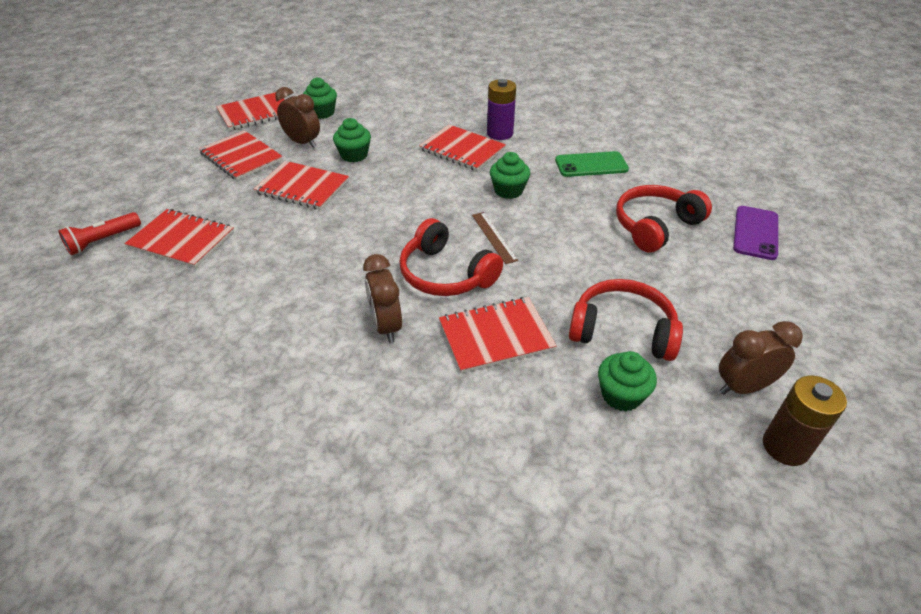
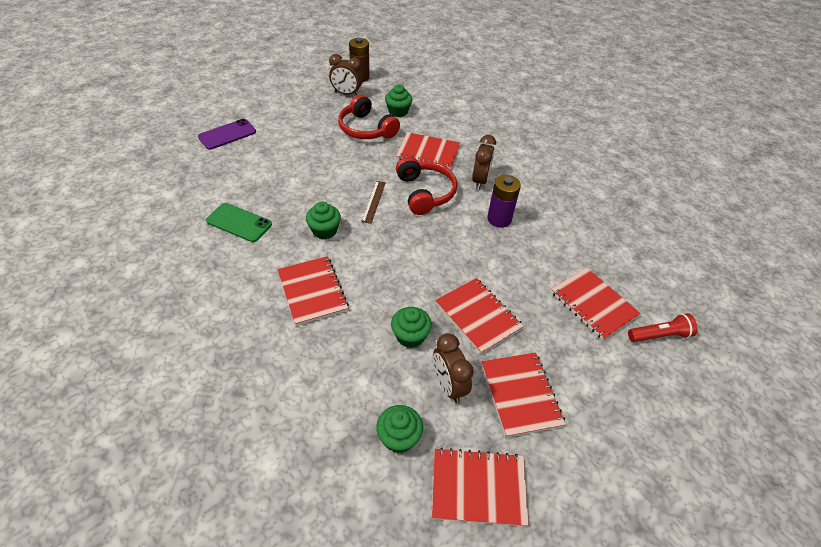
camera: 150 degrees left, 5 degrees up
purple battery [487,79,516,140] -> purple battery moved to [487,175,521,228]
red headphones [616,185,712,253] -> none

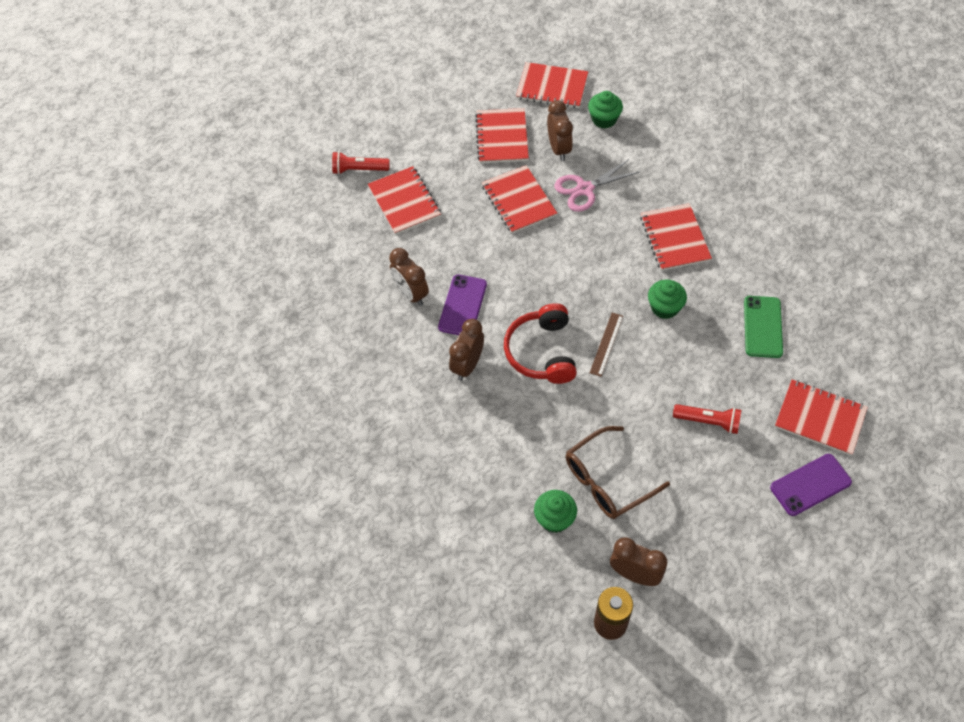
camera: 165 degrees left, 10 degrees up
green phone [206,203,272,242] -> green phone turned 60 degrees clockwise [744,296,783,358]
red headphones [338,94,400,139] -> brown glasses [566,426,670,519]
green cupcake [391,307,432,348] -> pink scissors [554,159,640,212]
red notebook [396,132,460,170] -> red notebook moved to [775,379,868,456]
purple battery [487,175,521,228] -> purple phone [438,275,487,335]
none -> brown clock [389,248,429,306]
none -> red flashlight [673,404,741,434]

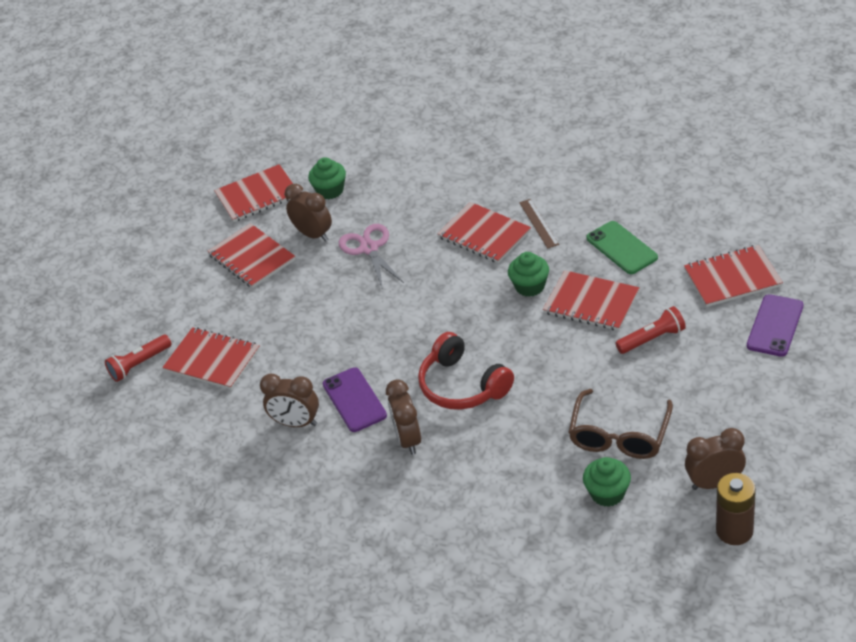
camera: 35 degrees left, 15 degrees down
red notebook [482,165,557,234] -> red notebook moved to [543,270,639,331]
pink scissors [554,159,640,212] -> pink scissors turned 135 degrees clockwise [339,224,404,290]
brown ruler [590,313,623,377] -> brown ruler moved to [519,199,559,249]

